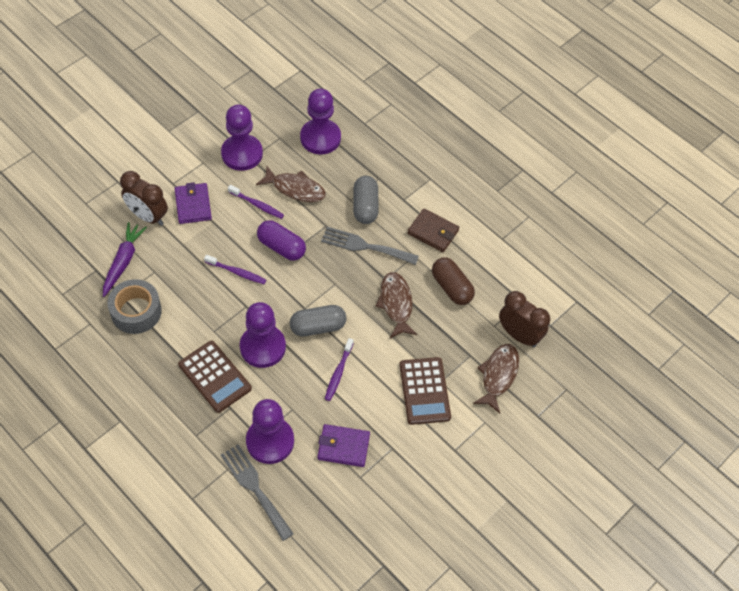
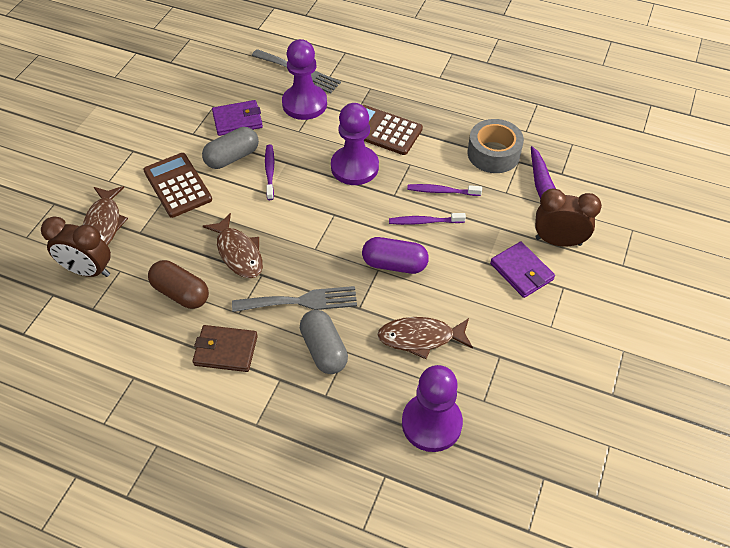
camera: 160 degrees right, 5 degrees down
purple pawn [221,104,263,171] -> none
purple toothbrush [228,185,284,219] -> purple toothbrush moved to [407,184,482,196]
grey capsule [290,305,346,336] -> grey capsule moved to [202,127,259,169]

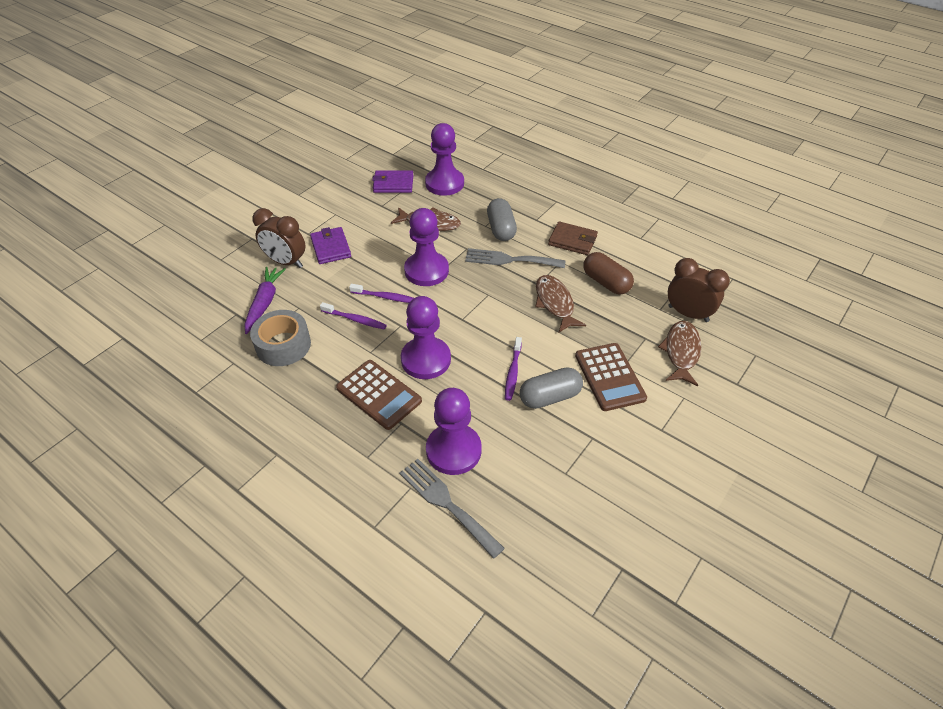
camera: 165 degrees left, 5 degrees down
purple wallet [212,100,263,136] -> purple wallet moved to [372,170,414,193]
purple capsule [362,237,429,274] -> purple pawn [404,208,449,286]

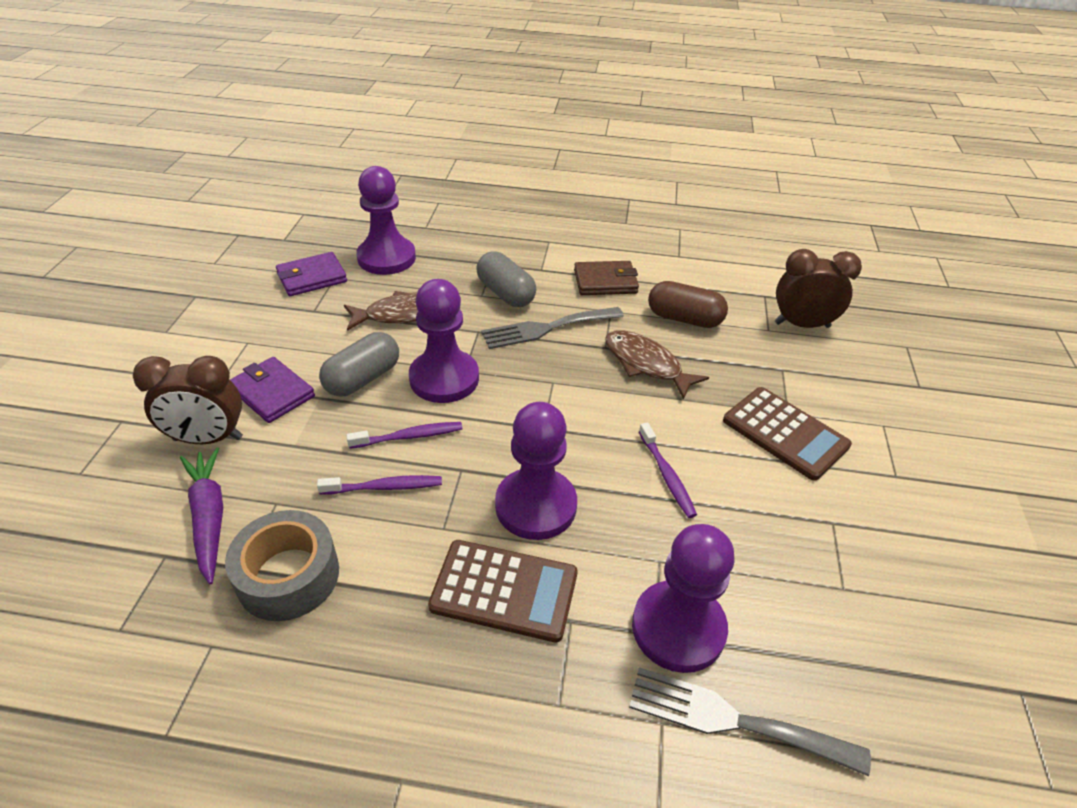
camera: 30 degrees left, 5 degrees down
grey capsule [520,367,583,409] -> grey capsule moved to [319,332,399,397]
brown fish [658,321,701,386] -> none

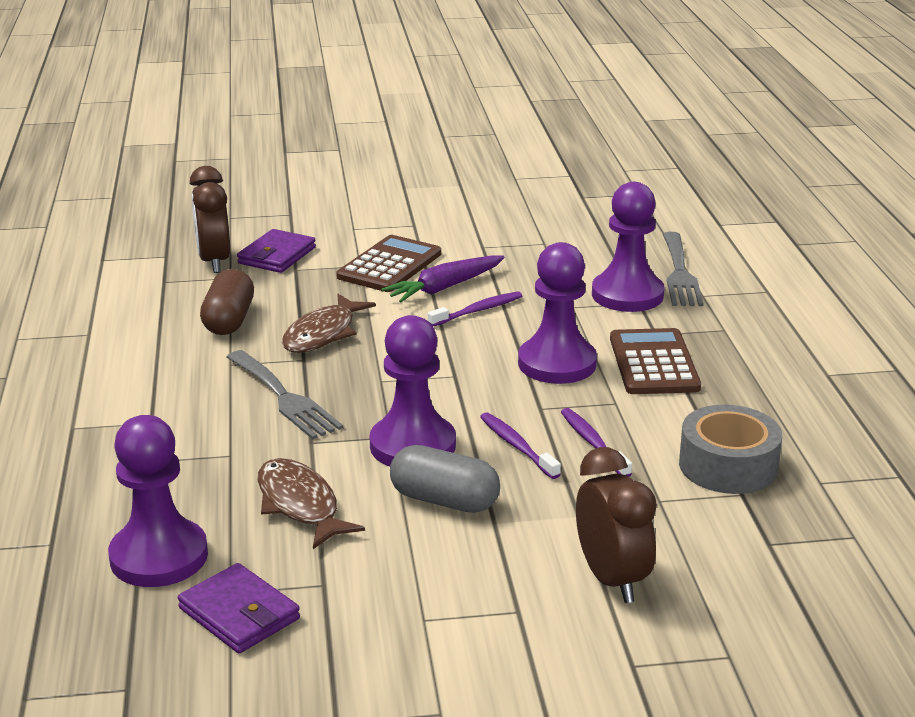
camera: 105 degrees left, 15 degrees down
purple carrot [180,447,223,584] -> purple carrot moved to [381,255,505,302]
purple wallet [230,357,315,423] -> purple wallet moved to [237,229,316,273]
grey capsule [476,251,536,307] -> none
brown wallet [574,261,639,295] -> none

